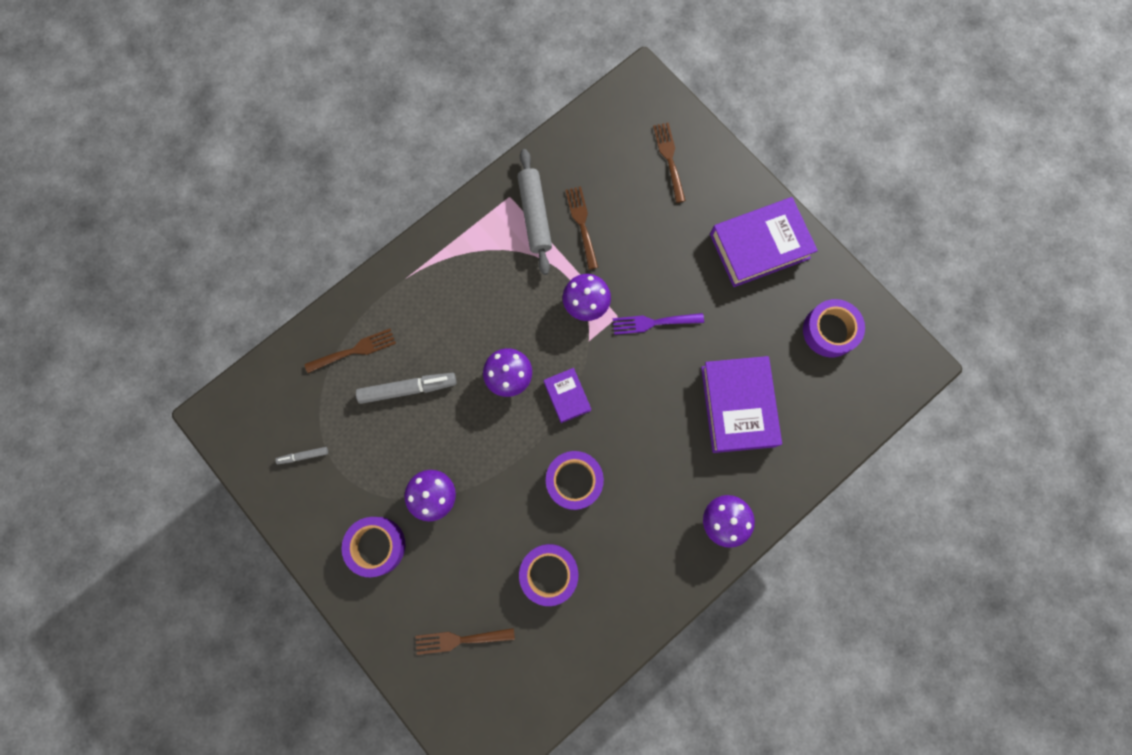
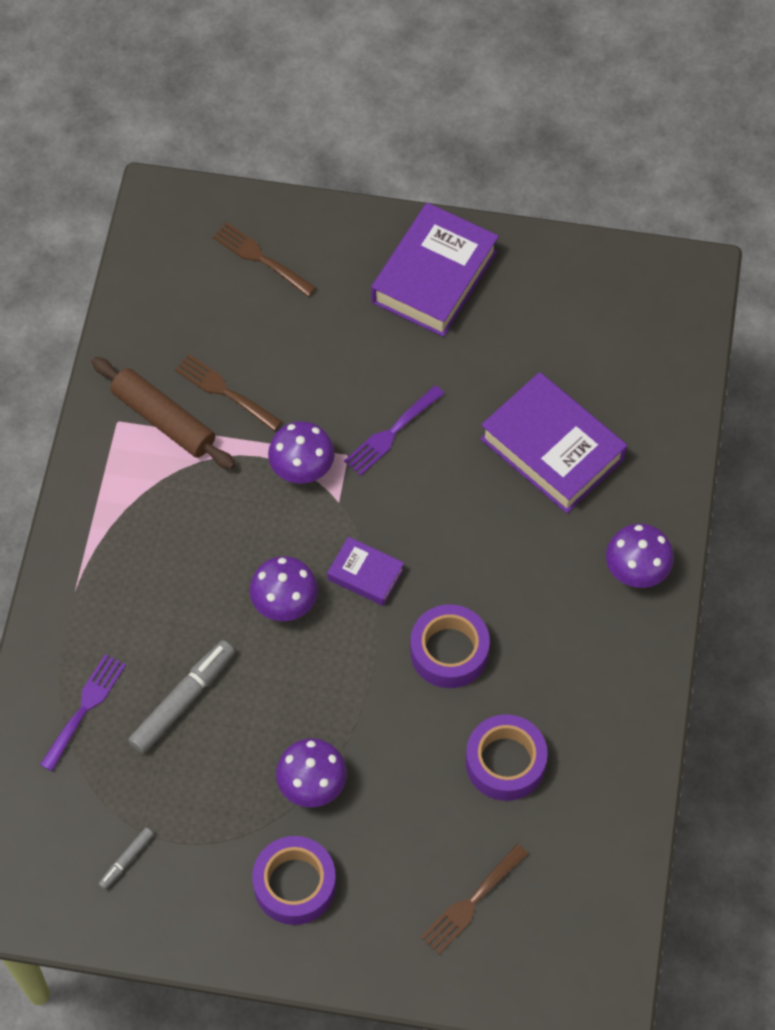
camera: 40 degrees left, 15 degrees down
brown fork [304,329,396,373] -> purple fork [40,654,126,771]
grey rolling pin [517,149,552,275] -> brown rolling pin [92,357,235,470]
purple tape [803,299,865,357] -> none

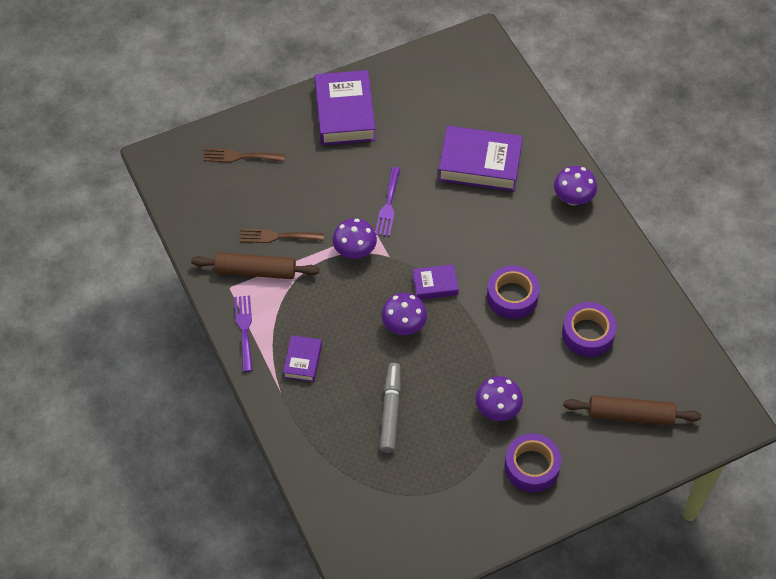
camera: 35 degrees left, 5 degrees down
purple fork [40,654,126,771] -> purple fork moved to [234,295,253,372]
grey marker [98,827,154,890] -> none
brown fork [420,844,528,955] -> brown rolling pin [564,395,701,426]
none -> purple book [283,335,322,382]

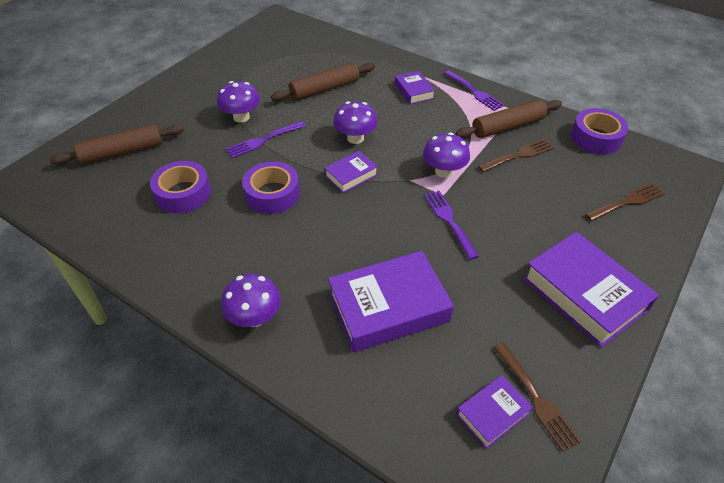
camera: 150 degrees right, 10 degrees down
grey marker [380,363,401,453] -> brown rolling pin [271,62,375,101]
purple tape [504,433,561,492] -> purple tape moved to [571,108,628,154]
none -> purple fork [226,121,305,158]
none -> purple book [456,375,533,449]
none -> brown fork [493,343,582,452]

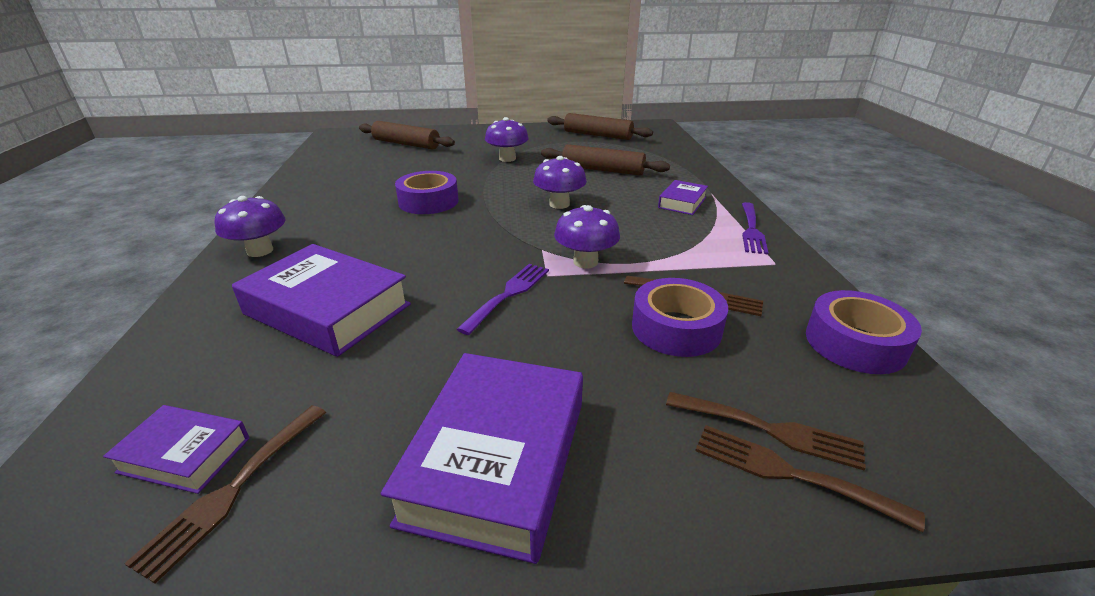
camera: 50 degrees right, 15 degrees down
purple tape [150,161,211,213] -> purple tape moved to [632,278,728,357]
purple fork [226,121,305,158] -> none
purple book [324,151,378,193] -> none
brown rolling pin [456,99,562,138] -> brown rolling pin moved to [547,113,653,140]
none -> brown fork [695,425,925,532]

